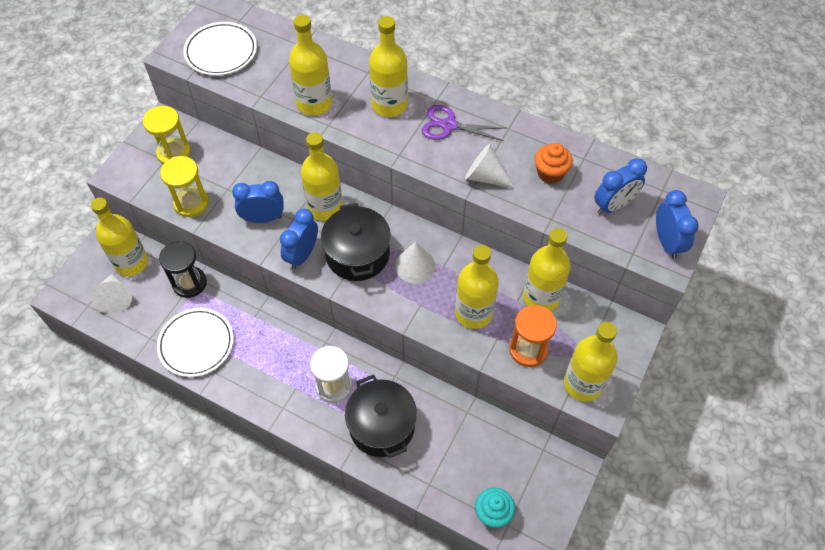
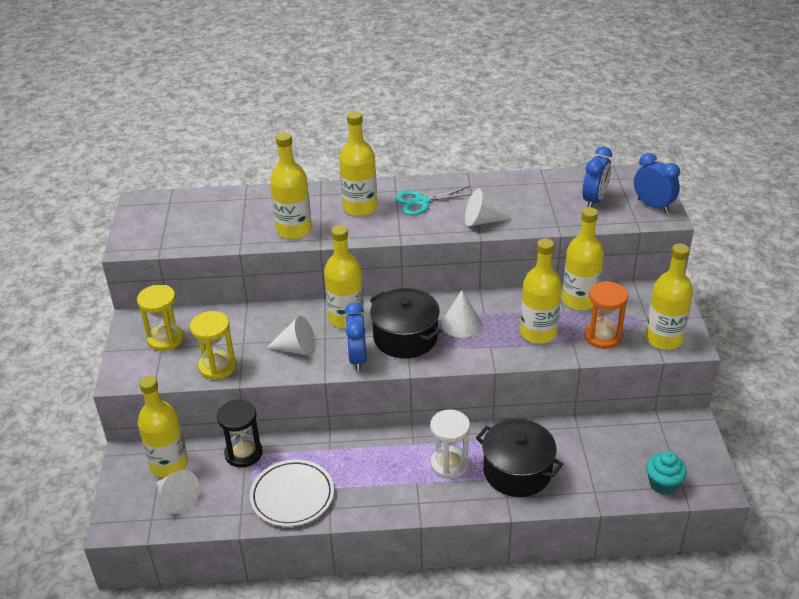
camera: 30 degrees left, 20 degrees down
white plate [183,22,257,76] -> none
blue clock [232,181,283,223] -> white cone [266,316,316,356]
purple scissors [421,105,505,141] -> turquoise scissors [395,186,472,215]
orange cupcake [534,143,573,184] -> none

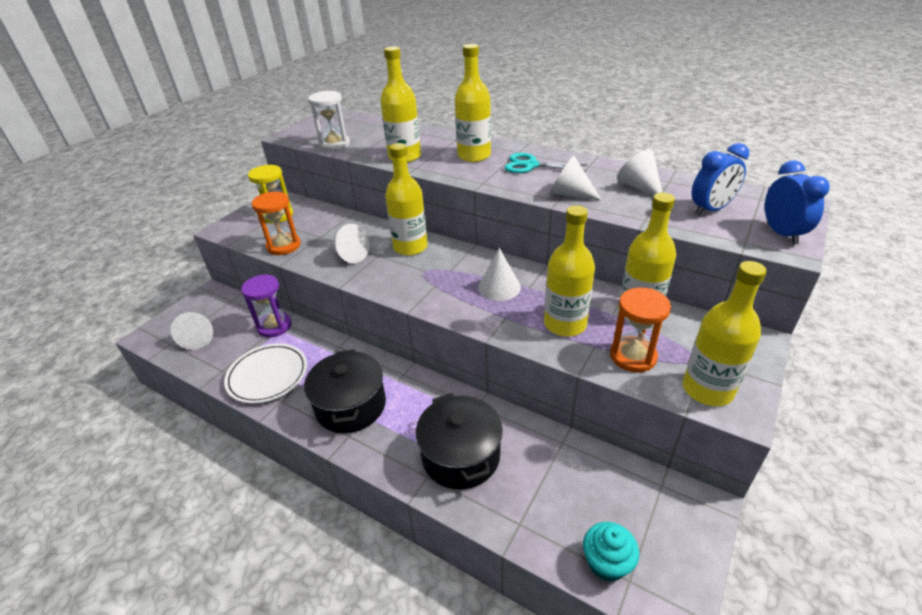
camera: 35 degrees right, 0 degrees up
yellow bottle [138,376,188,478] -> none
yellow hourglass [190,311,236,380] -> orange hourglass [252,192,301,255]
black hourglass [217,400,263,468] -> purple hourglass [241,274,292,337]
blue clock [344,302,366,371] -> none
black pot [370,288,441,358] -> black pot moved to [304,349,386,433]
white hourglass [430,410,470,479] -> white hourglass moved to [308,91,350,151]
none -> white cone [617,149,663,196]

